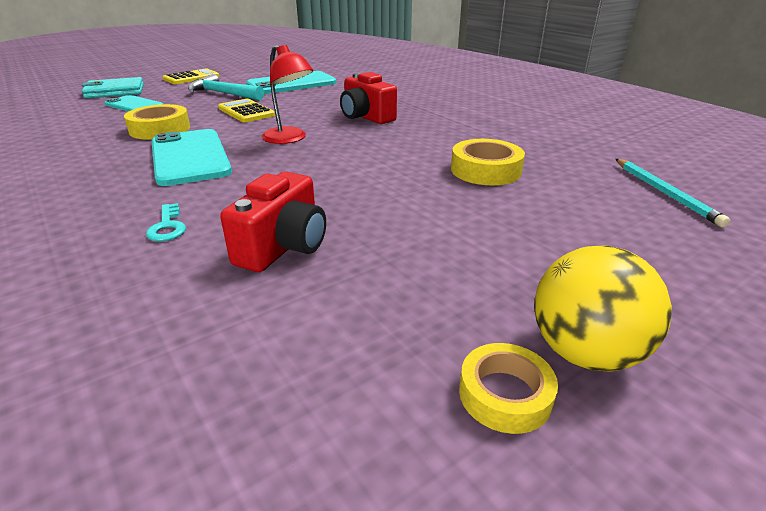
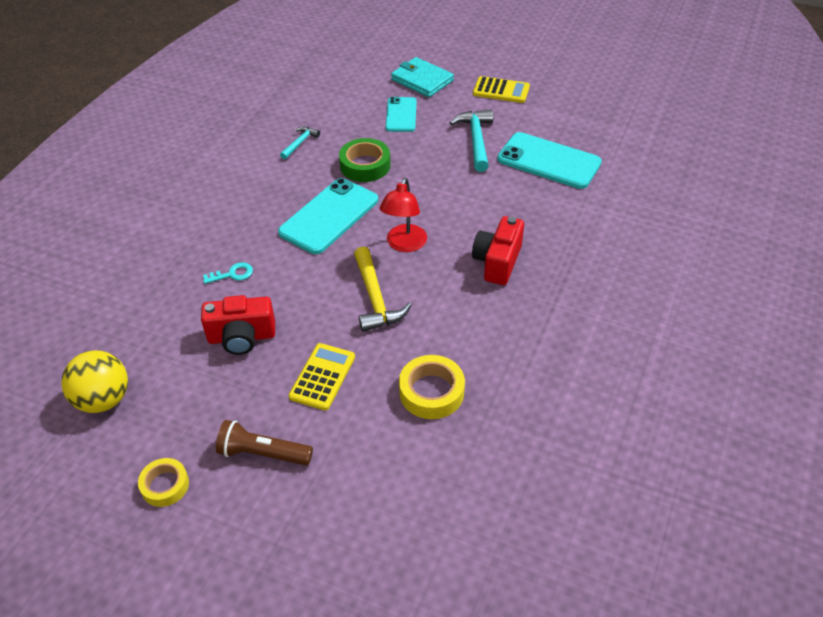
camera: 60 degrees right, 15 degrees up
yellow tape [124,104,190,140] -> green tape [339,138,391,182]
turquoise key [146,203,186,241] -> turquoise key turned 150 degrees counterclockwise [203,262,253,284]
yellow calculator [218,99,275,122] -> yellow calculator moved to [289,343,355,411]
yellow ball [534,246,672,372] -> yellow ball moved to [61,350,128,413]
turquoise pencil [616,159,730,227] -> none
none -> brown flashlight [216,420,313,465]
none -> turquoise hammer [280,127,320,159]
none -> yellow hammer [354,247,411,332]

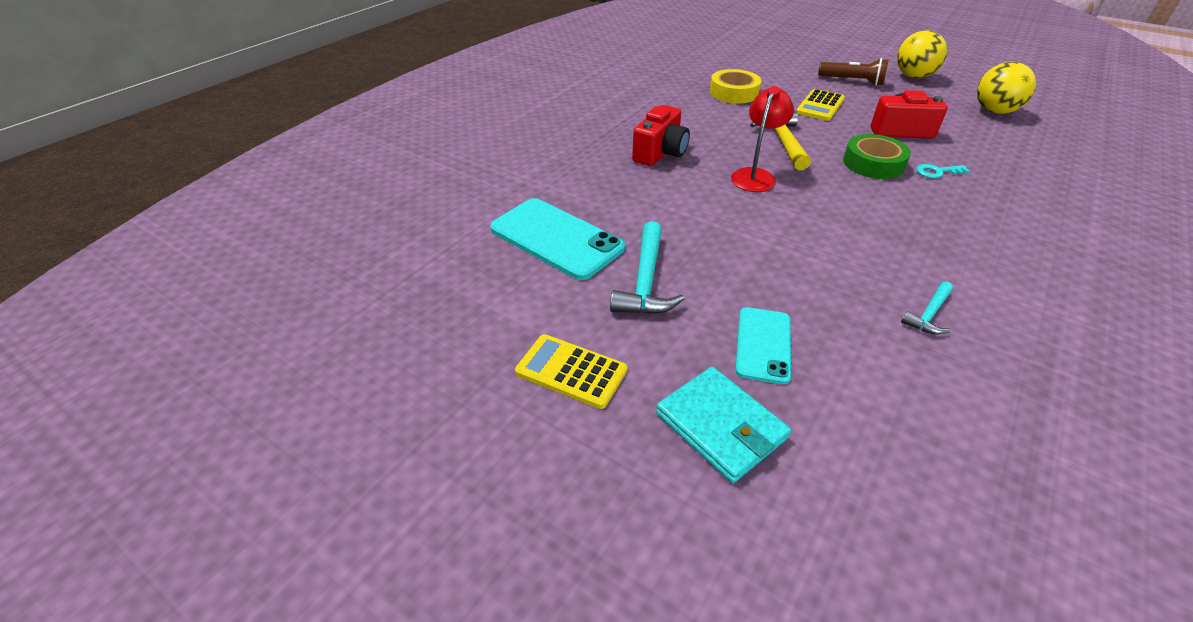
camera: 170 degrees left, 5 degrees down
yellow tape [138,458,189,507] -> yellow ball [897,30,947,78]
turquoise phone [278,178,378,254] -> none
green tape [339,138,391,182] -> green tape moved to [843,134,911,179]

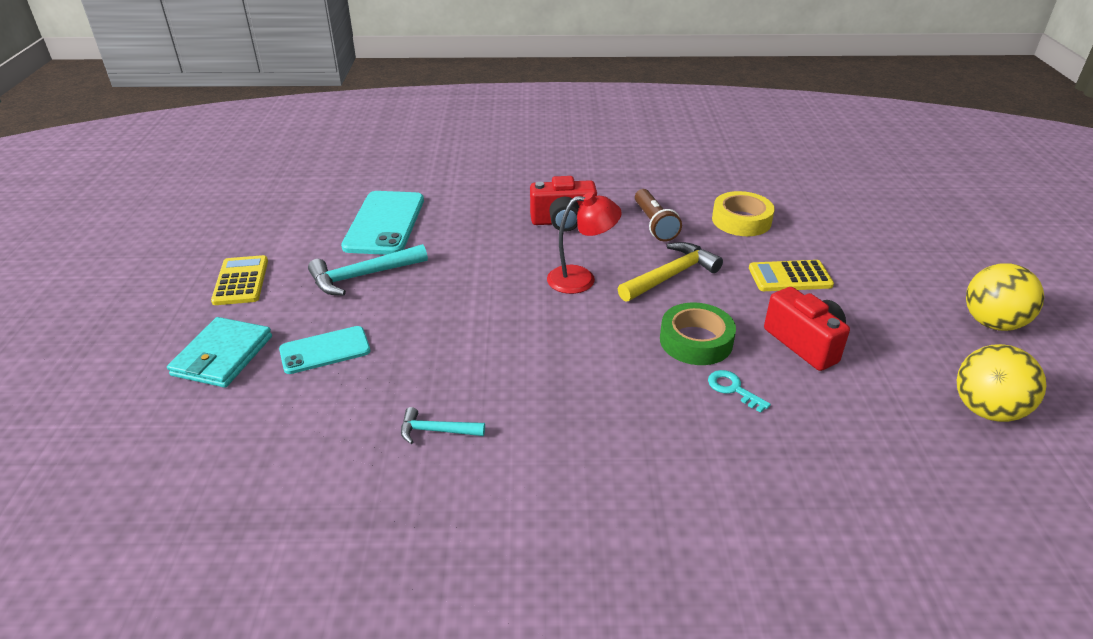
camera: 55 degrees right, 5 degrees down
brown flashlight [818,58,889,86] -> brown flashlight moved to [635,189,682,241]

